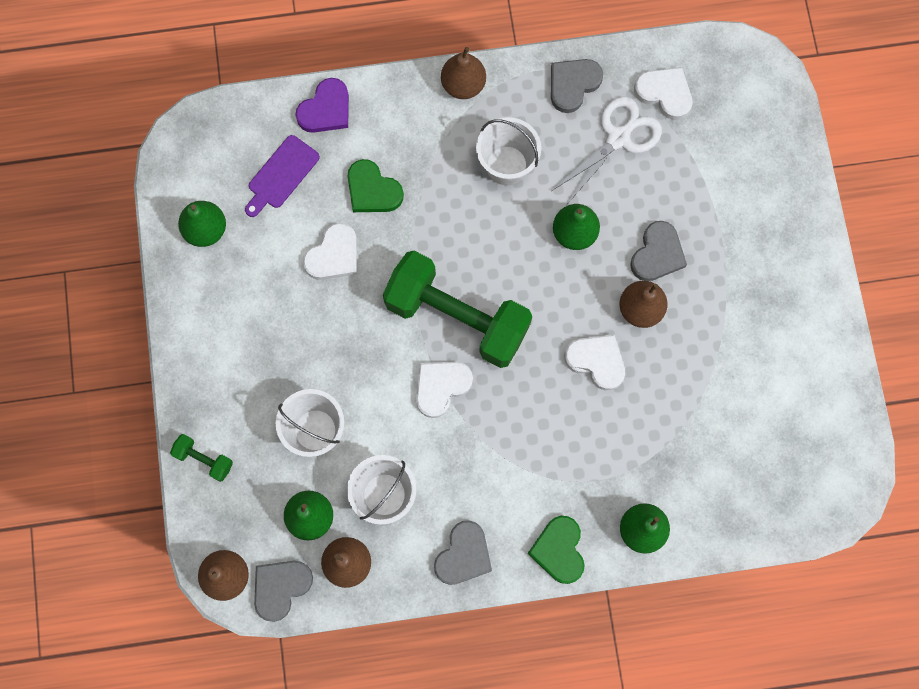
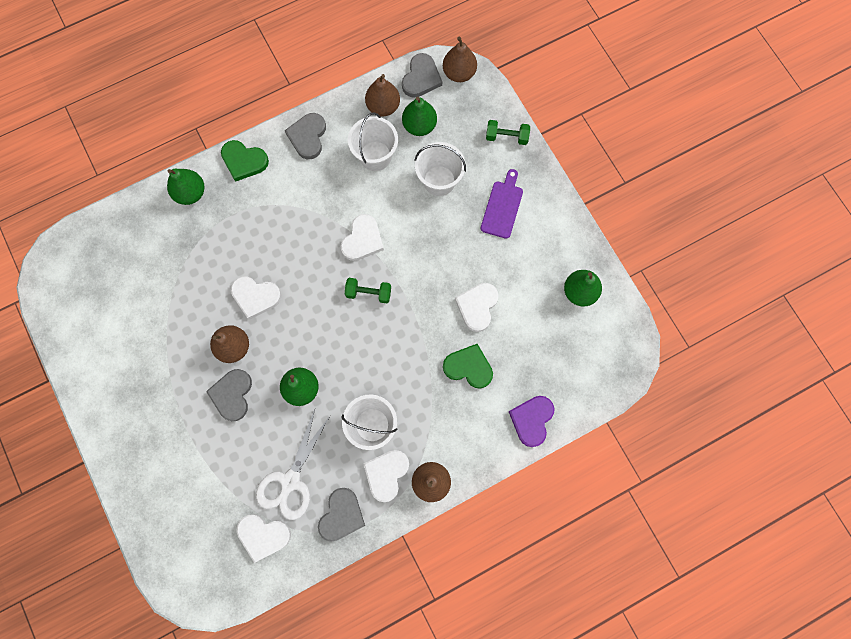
camera: 160 degrees right, 0 degrees up
purple cutting board [245,135,320,217] -> purple cutting board moved to [481,169,523,239]
green dumbbell [383,251,532,368] -> green dumbbell [345,278,391,303], size x0.41
green heart [527,516,585,584] -> green heart turned 135 degrees clockwise [221,140,269,182]
none -> white heart [363,450,409,502]

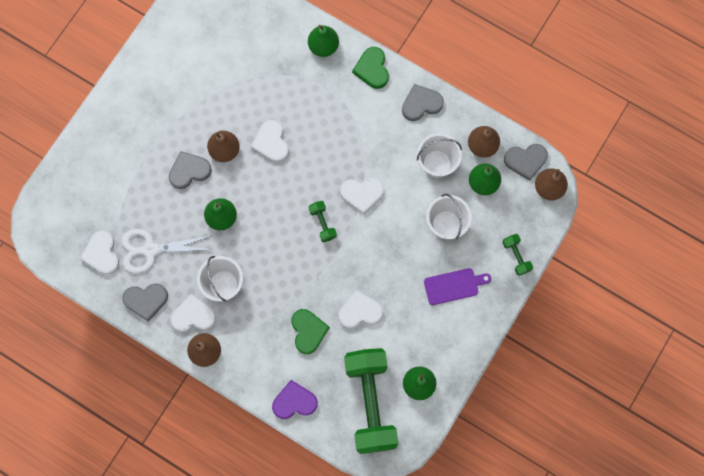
camera: 60 degrees right, 0 degrees up
none -> green dumbbell [344,348,399,454]

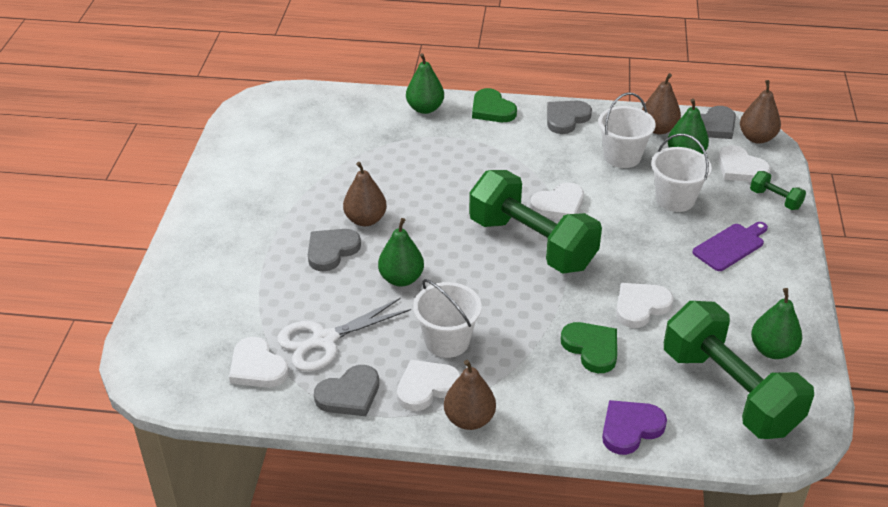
camera: 25 degrees left, 35 degrees down
white heart [251,120,289,162] -> white heart moved to [718,145,771,182]
green dumbbell [309,201,337,242] -> green dumbbell [469,170,602,274], size x2.45

